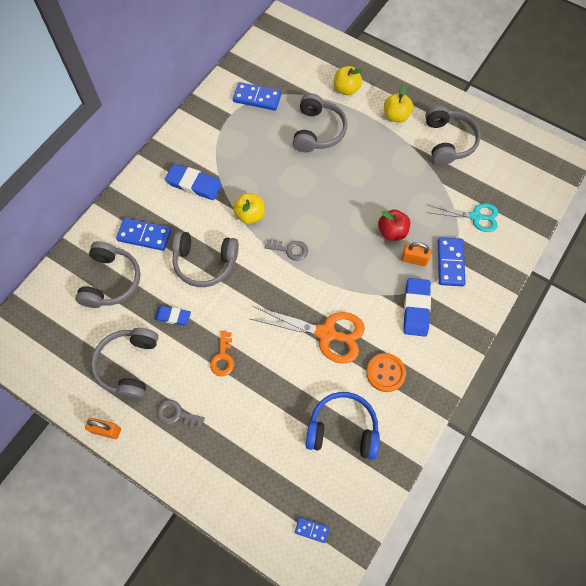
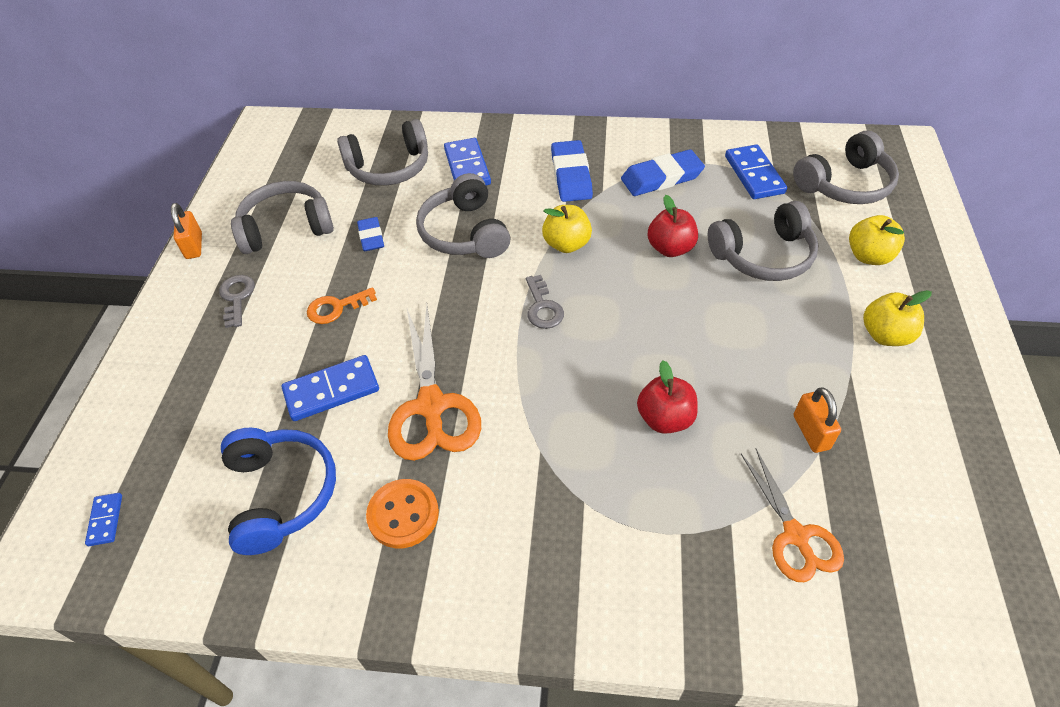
camera: 65 degrees right, 15 degrees down
orange padlock [401,242,432,266] -> orange padlock moved to [794,387,841,453]
blue eraser [403,278,431,337] -> blue eraser moved to [621,149,705,196]
grey headphones [425,105,481,165] -> grey headphones moved to [793,130,899,204]
turquoise scissors [429,203,498,232] -> orange scissors [741,449,844,582]
blue domino [438,237,466,286] -> blue domino moved to [282,355,379,421]
none -> red apple [648,195,698,257]

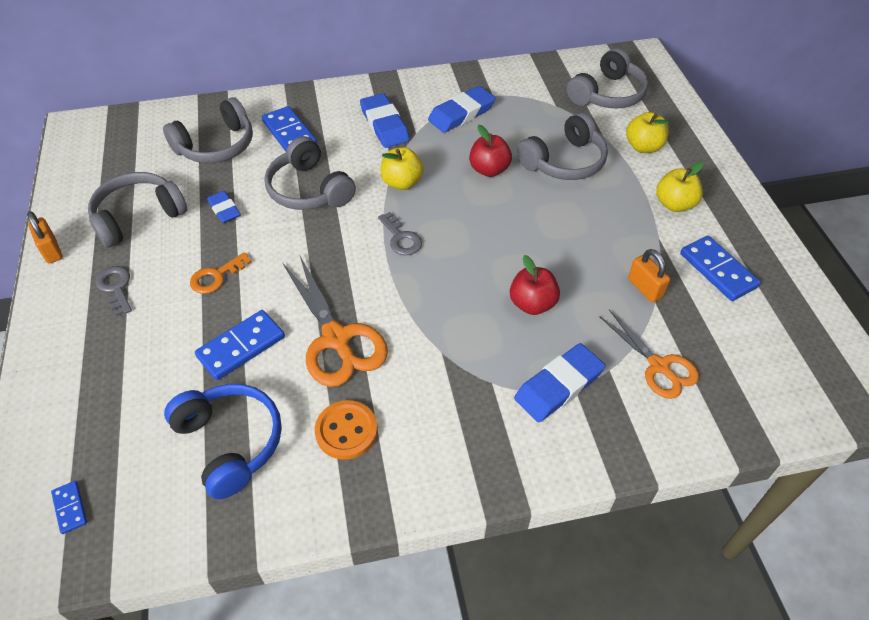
camera: 20 degrees left, 0 degrees up
blue domino [725,144,787,199] -> blue domino moved to [680,236,761,301]
none -> blue eraser [514,343,605,423]

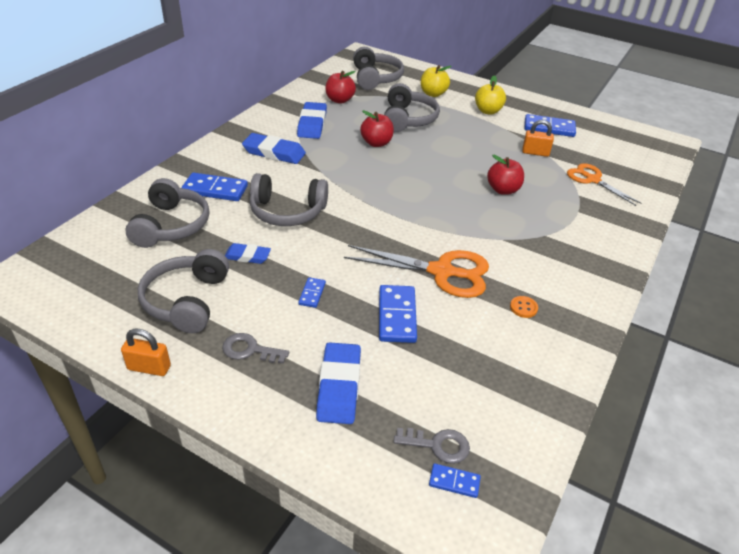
camera: 50 degrees left, 10 degrees down
blue headphones [164,384,282,499] -> none
orange key [190,252,252,294] -> blue domino [298,277,326,308]
orange button [315,400,378,460] -> orange button [510,296,538,318], size x0.55
grey key [378,212,422,255] -> grey key moved to [394,428,470,464]
yellow apple [381,147,424,190] -> none
blue eraser [514,343,605,423] -> blue eraser moved to [316,342,361,424]
orange scissors [599,309,699,399] -> orange scissors turned 135 degrees counterclockwise [567,163,642,206]
none -> red apple [325,71,356,104]

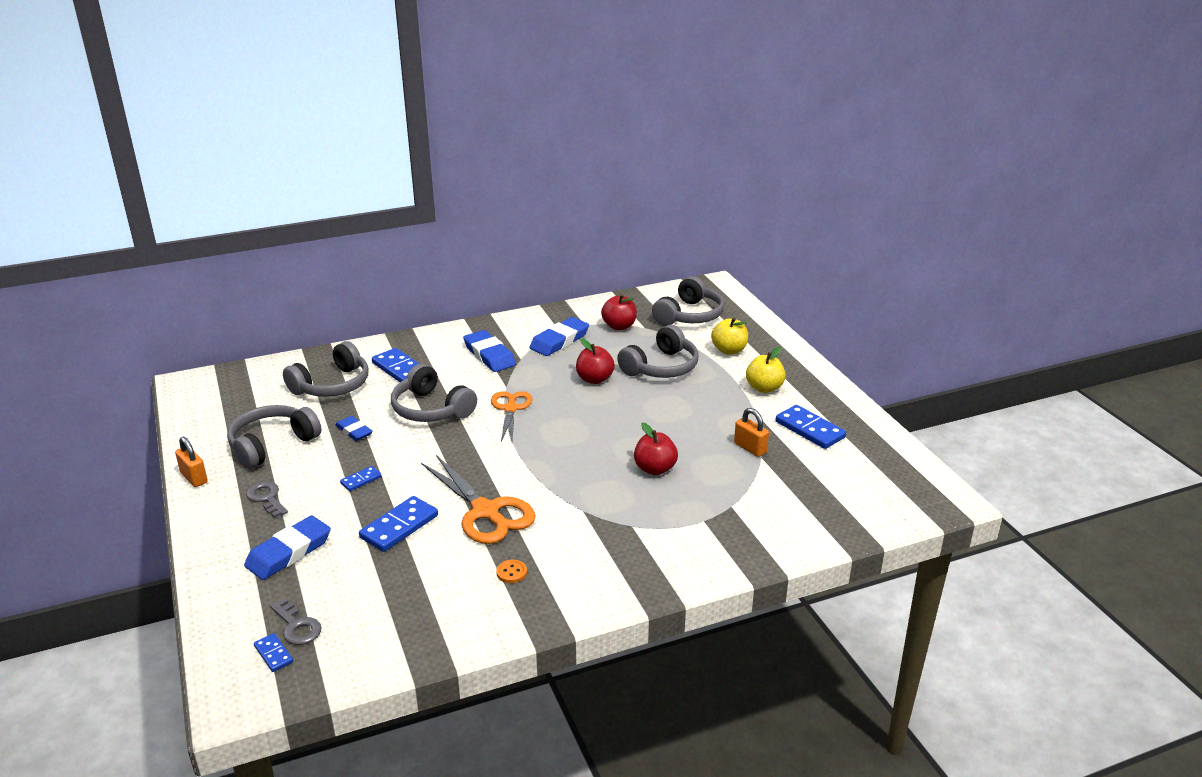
camera: 40 degrees right, 10 degrees down
orange scissors [567,163,642,206] -> orange scissors moved to [491,391,533,442]

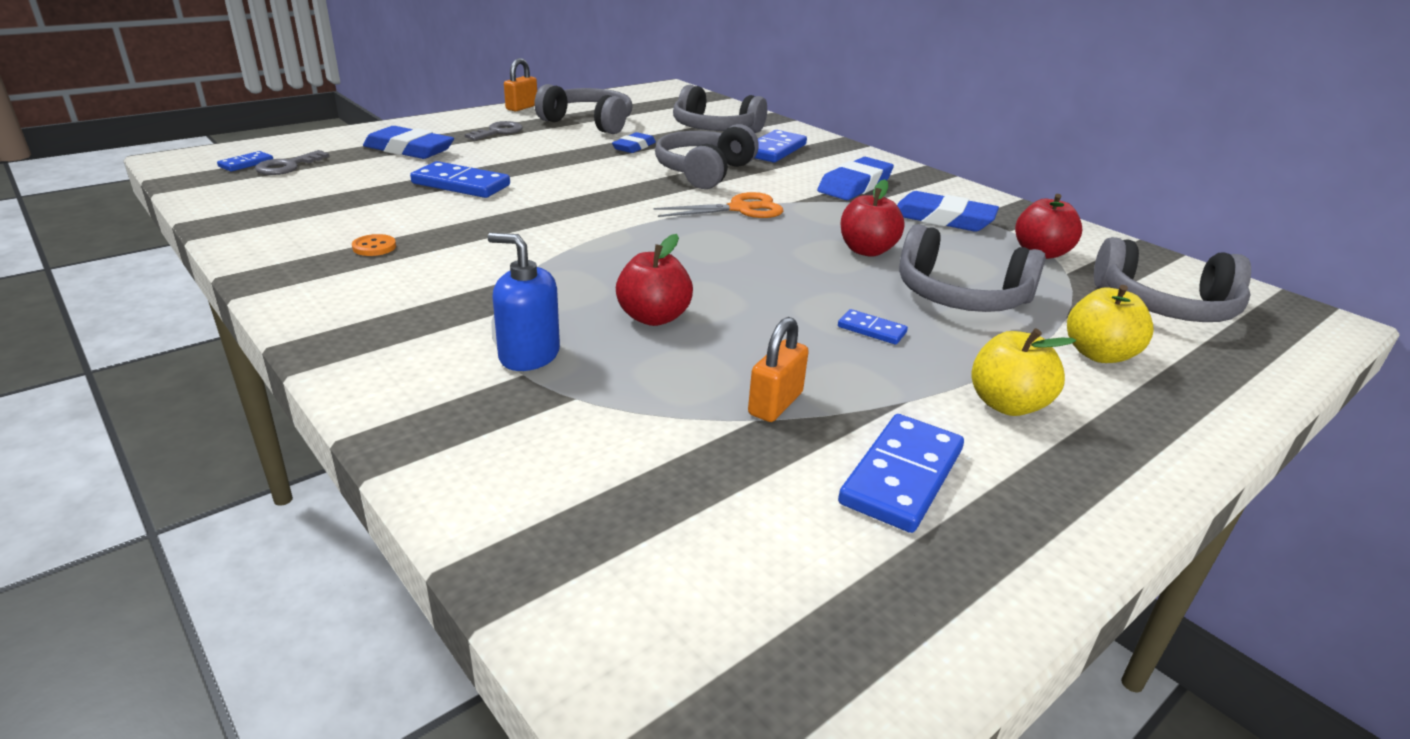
camera: 70 degrees right, 0 degrees up
blue domino [340,466,382,491] -> blue domino moved to [838,309,908,345]
orange scissors [421,455,536,544] -> none
none -> blue soap dispenser [488,233,560,371]

